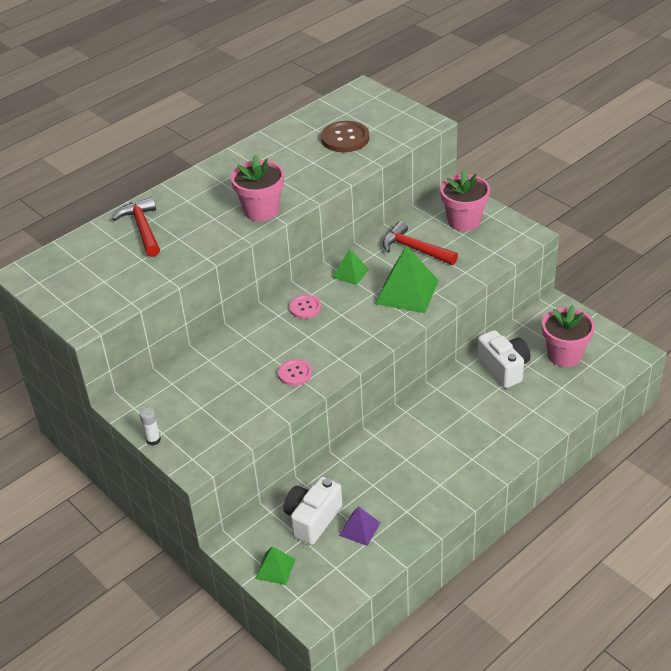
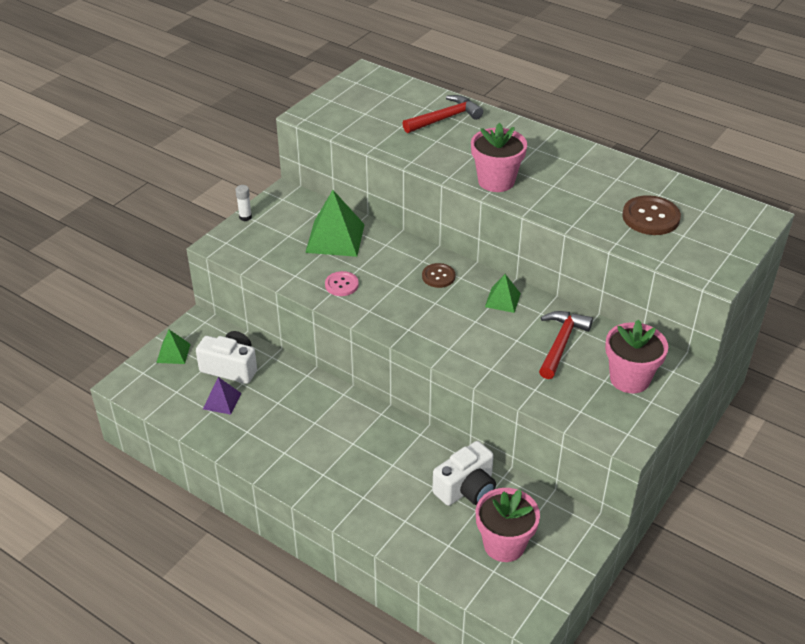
camera: 75 degrees right, 0 degrees up
pink button [289,295,321,319] -> brown button [422,263,455,288]
green pyramid [375,246,439,313] -> green pyramid moved to [305,190,365,257]

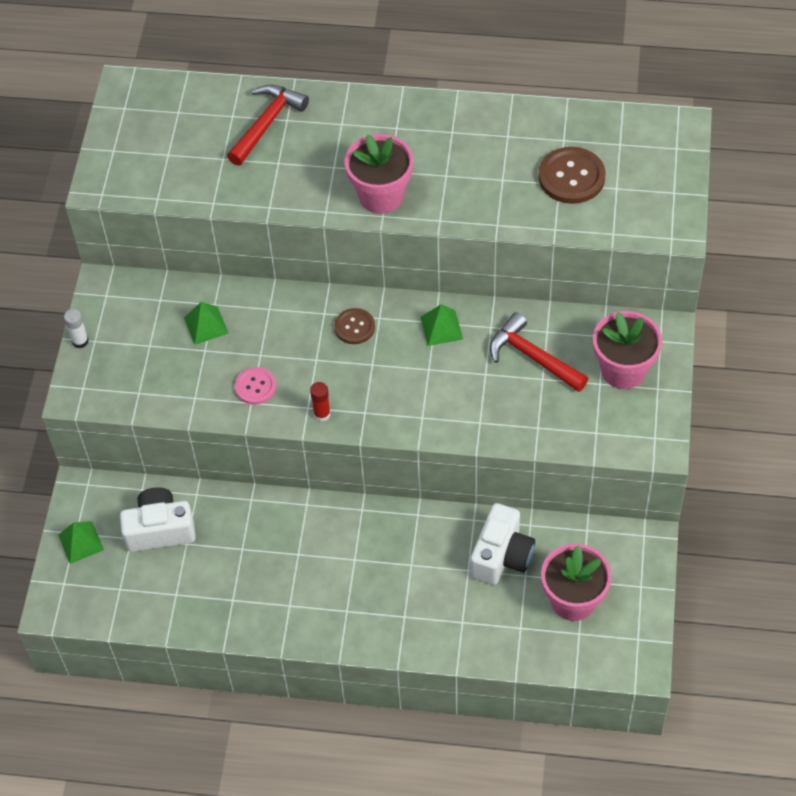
camera: 25 degrees left, 15 degrees up
purple pyramid [203,377,241,415] -> none
green pyramid [305,190,365,257] -> green pyramid [184,302,229,345], size x0.55
red hammer [539,311,593,379] -> red hammer turned 45 degrees counterclockwise [490,312,588,392]
none -> red glue stick [310,382,331,421]

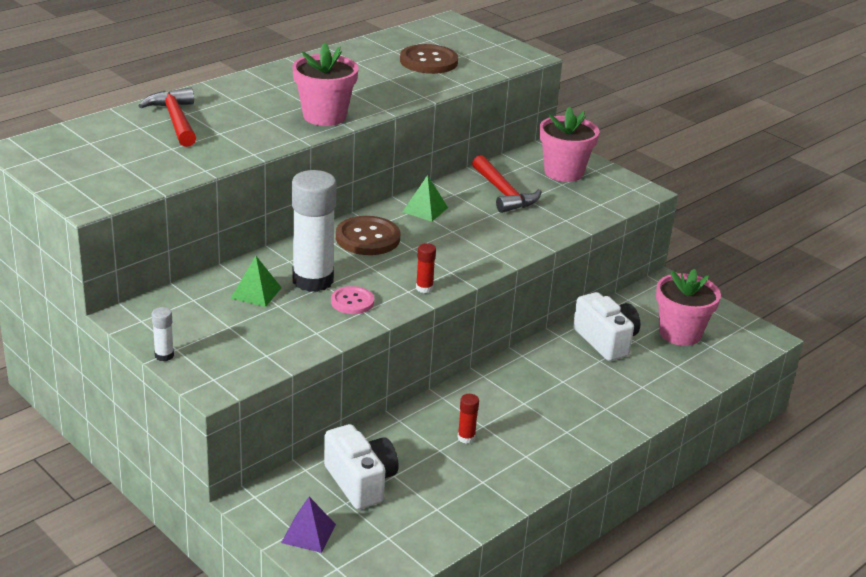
camera: 55 degrees left, 25 degrees down
green pyramid [58,521,104,564] -> purple pyramid [281,497,336,553]
white camera [120,487,195,552] -> white camera turned 120 degrees clockwise [324,424,399,509]
brown button [334,308,375,344] -> brown button [336,216,400,255], size x1.61
red hammer [490,312,588,392] -> red hammer turned 105 degrees counterclockwise [472,155,542,213]
none -> white glue stick [292,170,336,292]
none -> red glue stick [457,394,479,444]

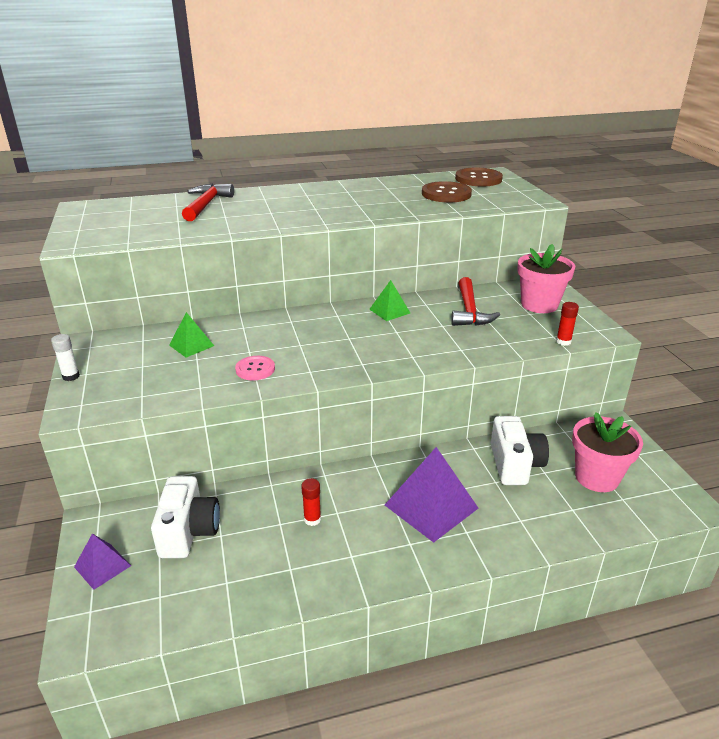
camera: 30 degrees right, 0 degrees up
pink flower pot [292,43,358,126] -> none
white glue stick [292,170,336,292] -> none
brown button [336,216,400,255] -> brown button moved to [455,168,503,186]
red glue stick [416,243,436,293] -> red glue stick moved to [556,302,579,346]
none -> purple pyramid [385,447,478,543]

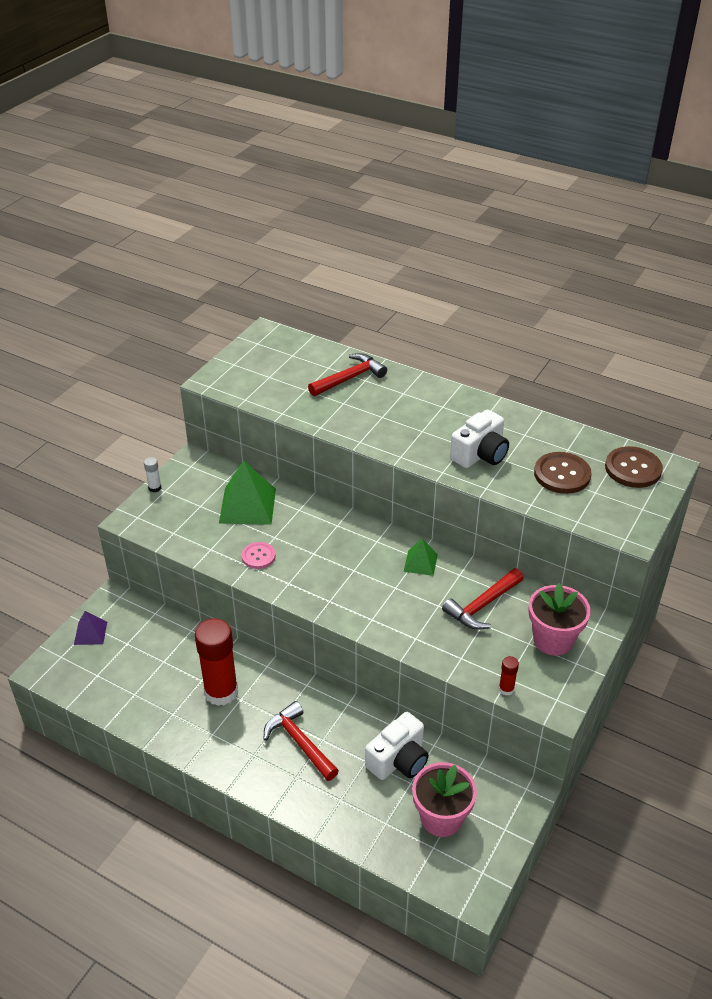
camera: 45 degrees right, 10 degrees up
white camera [151,476,220,558] -> white camera moved to [450,409,509,468]
green pyramid [169,312,214,358] -> green pyramid [219,460,276,525], size x1.83
red glue stick [301,478,321,526] -> red glue stick [195,618,238,706], size x2.39
purple pyramid [385,447,478,543] -> red hammer [264,701,339,781]

